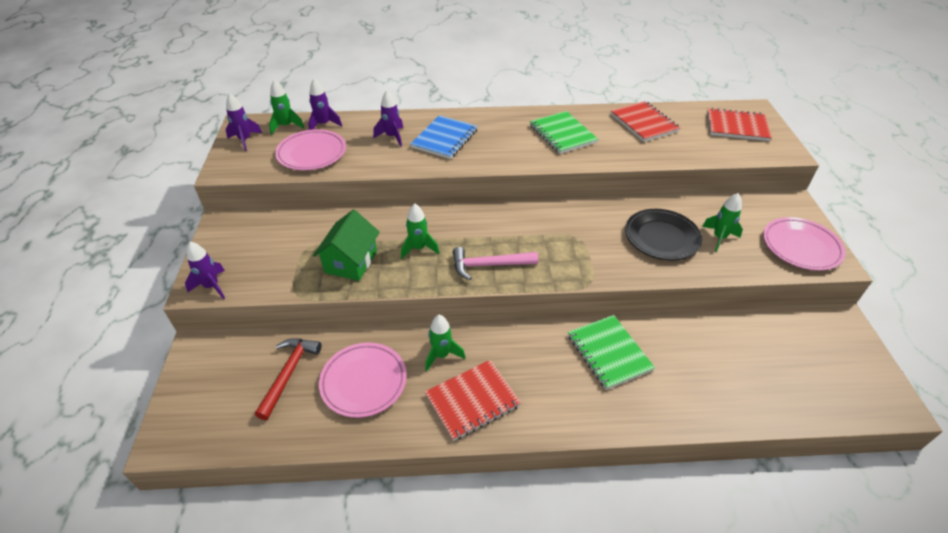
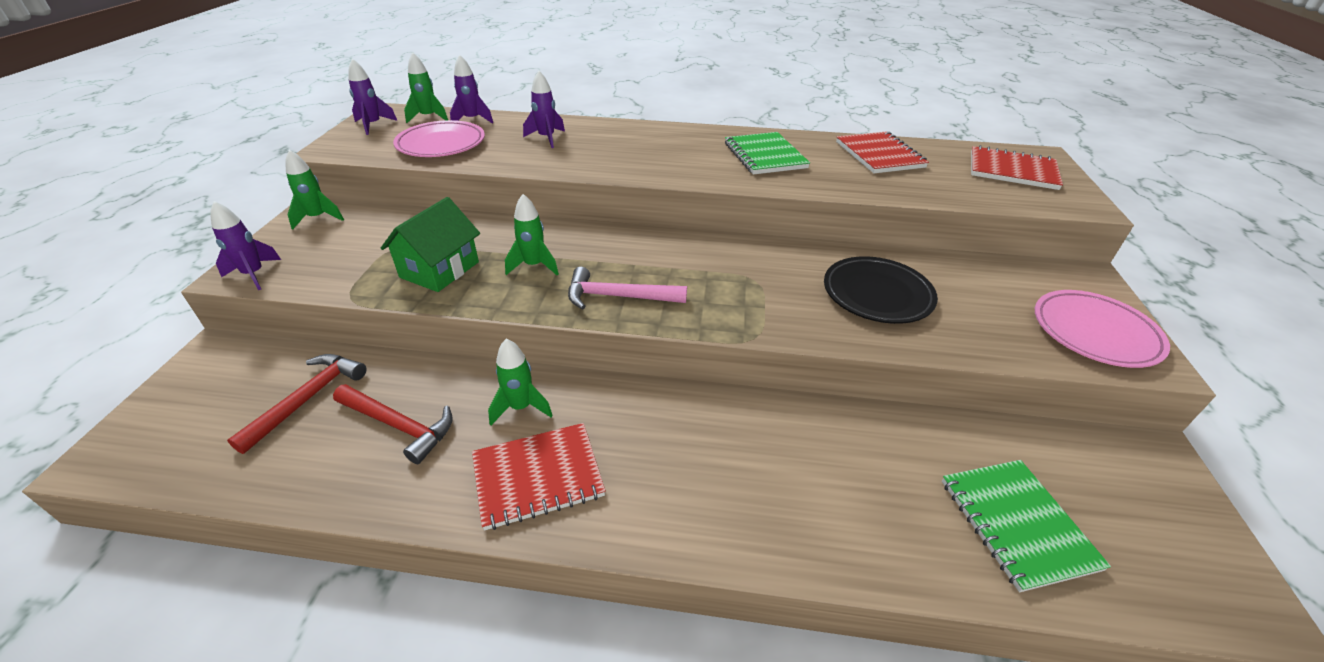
camera: 10 degrees right, 5 degrees down
pink plate [319,343,407,418] -> red hammer [333,384,453,464]
blue notebook [411,115,478,159] -> none
green notebook [568,315,655,390] -> green notebook moved to [942,460,1111,592]
green rocket [702,193,743,252] -> green rocket moved to [285,150,344,230]

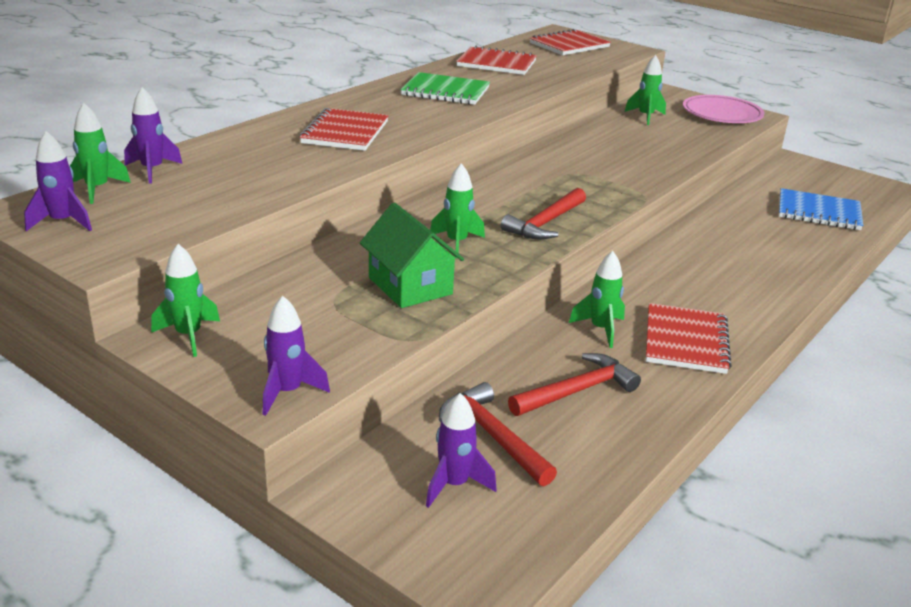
camera: 60 degrees left, 10 degrees down
pink plate [393,120,485,157] -> none
purple rocket [523,70,565,148] -> purple rocket moved to [426,393,497,508]
pink hammer [568,267,687,310] -> red hammer [501,188,586,240]
black plate [824,256,938,324] -> none
green notebook [942,460,1111,592] -> blue notebook [779,188,863,230]
none -> red notebook [300,108,389,151]
none -> green rocket [624,55,666,125]

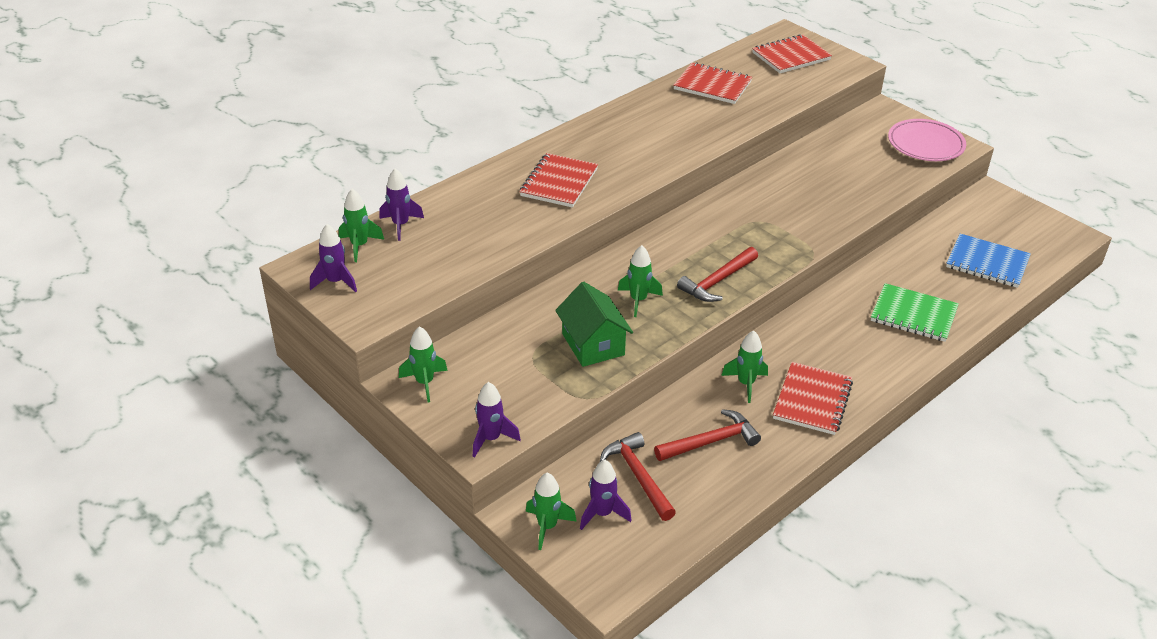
camera: 10 degrees right, 10 degrees up
green notebook [401,72,490,105] -> green notebook moved to [871,283,959,342]
green rocket [624,55,666,125] -> green rocket moved to [526,472,577,550]

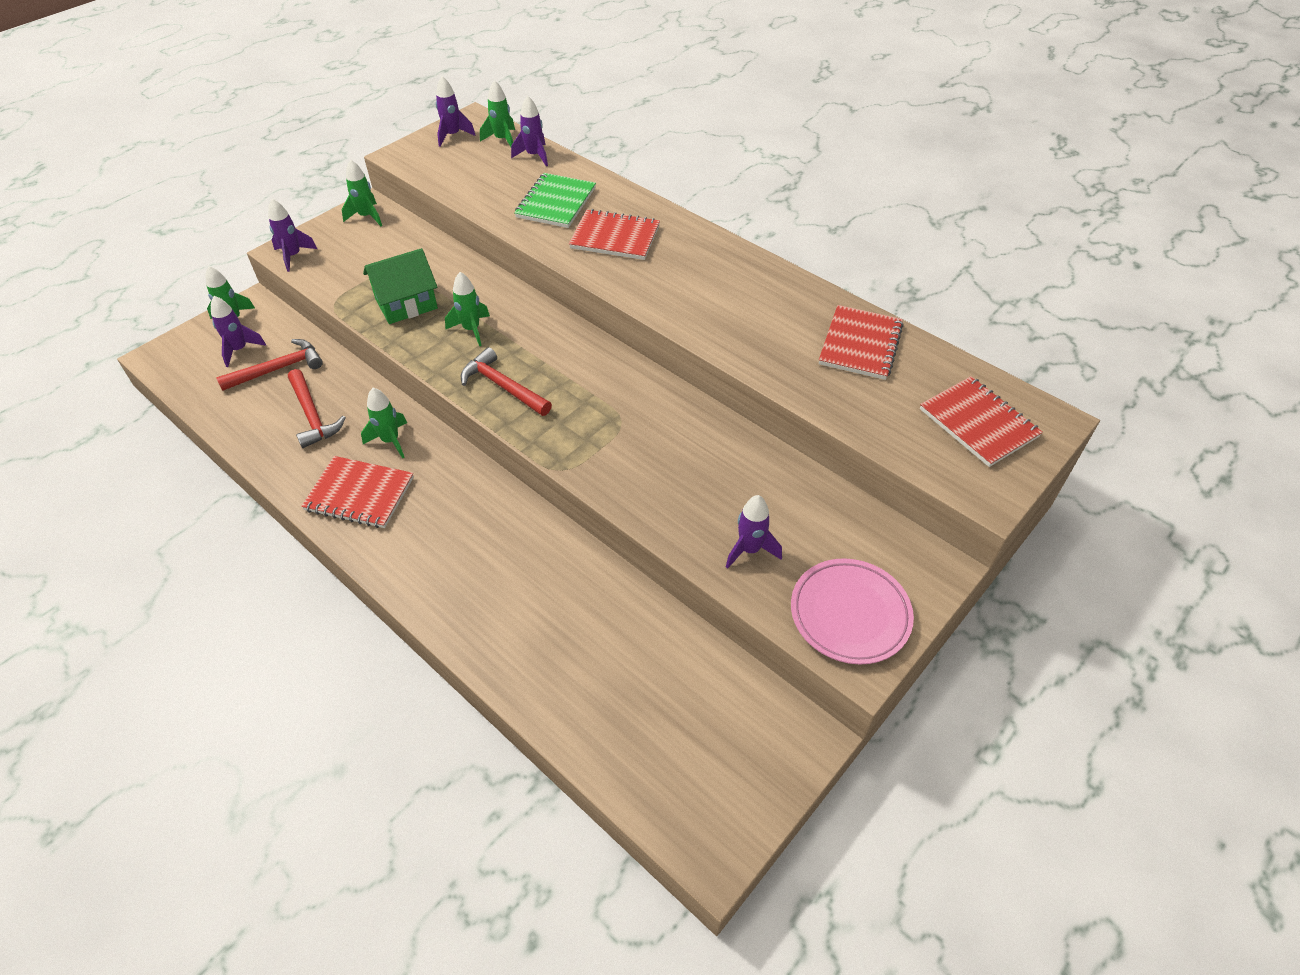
camera: 85 degrees right, 10 degrees up
green notebook [871,283,959,342] -> green notebook moved to [514,173,596,228]
blue notebook [946,234,1031,288] -> none
none -> purple rocket [726,495,782,569]

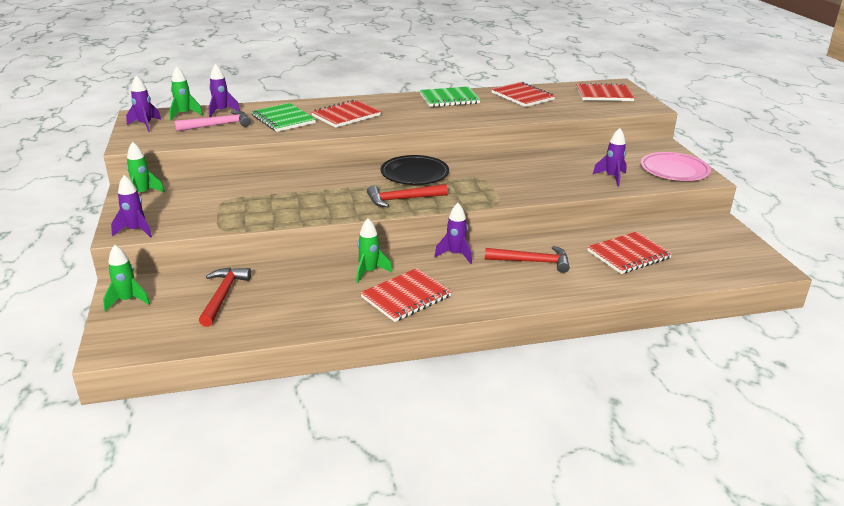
camera: 55 degrees left, 20 degrees down
purple rocket [211,296,266,367] -> purple rocket moved to [435,203,472,264]
red hammer [288,369,346,448] -> red hammer moved to [485,246,570,273]
green house [363,248,438,324] -> none
green rocket [445,272,490,346] -> none
none -> pink hammer [174,111,251,131]
none -> black plate [381,155,449,185]
none -> green notebook [420,87,481,107]
none -> red notebook [587,231,672,274]

